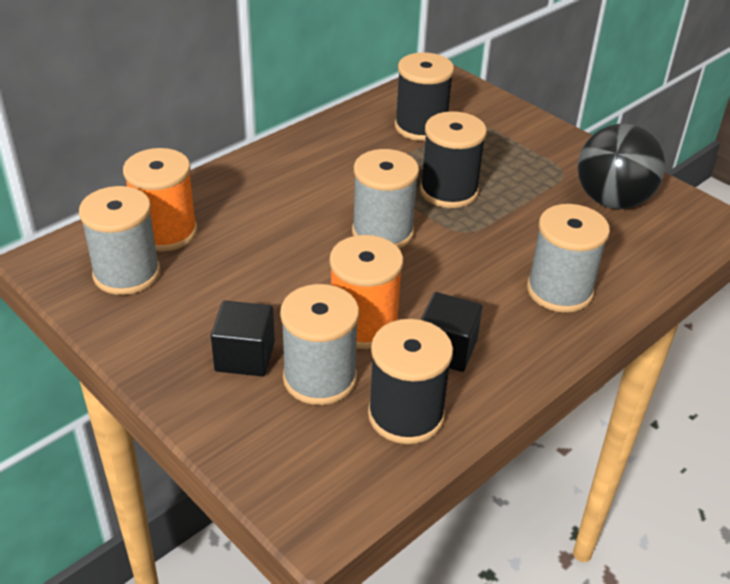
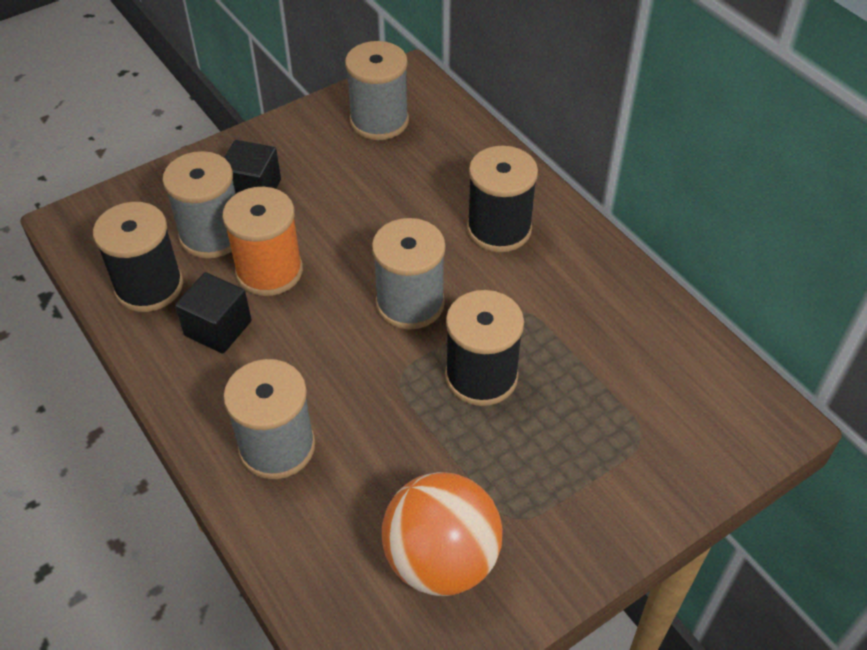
camera: 100 degrees right, 10 degrees up
orange spool [123,148,197,252] -> none
black spool [395,52,454,141] -> black spool moved to [467,146,538,252]
black ball [578,124,666,209] -> orange ball [382,472,503,596]

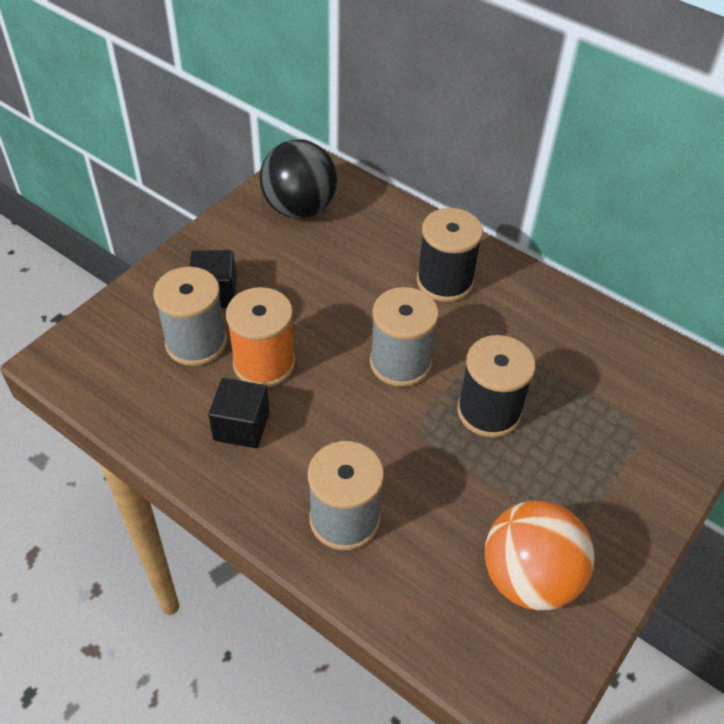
camera: 20 degrees left, 0 degrees up
black spool [93,202,183,312] -> none
grey spool [345,41,409,140] -> black ball [260,139,337,219]

